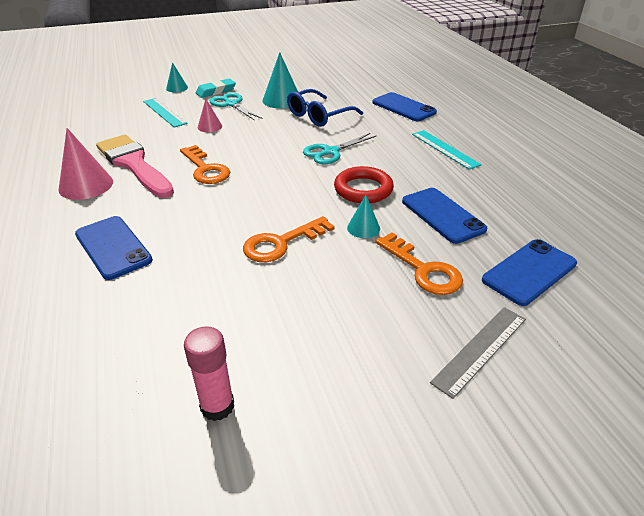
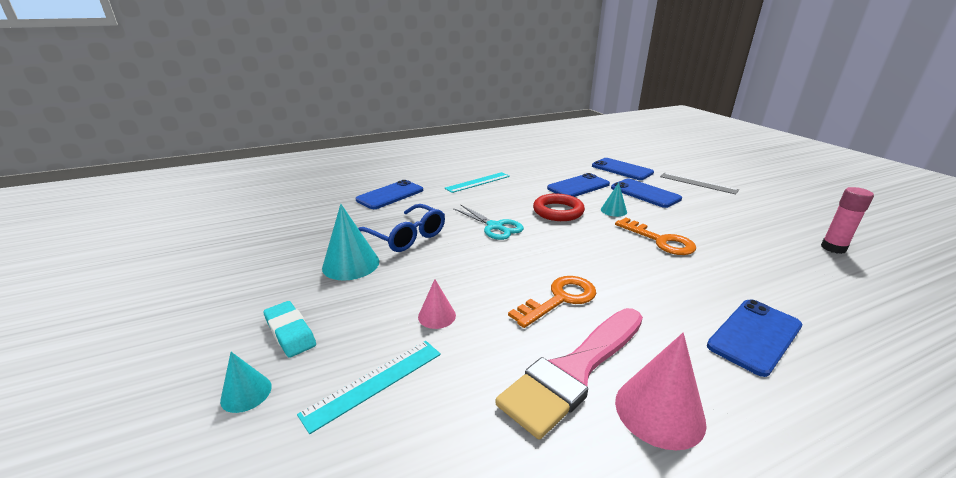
camera: 95 degrees left, 10 degrees down
turquoise scissors [209,92,262,120] -> none
orange key [375,233,463,295] -> blue phone [611,179,682,208]

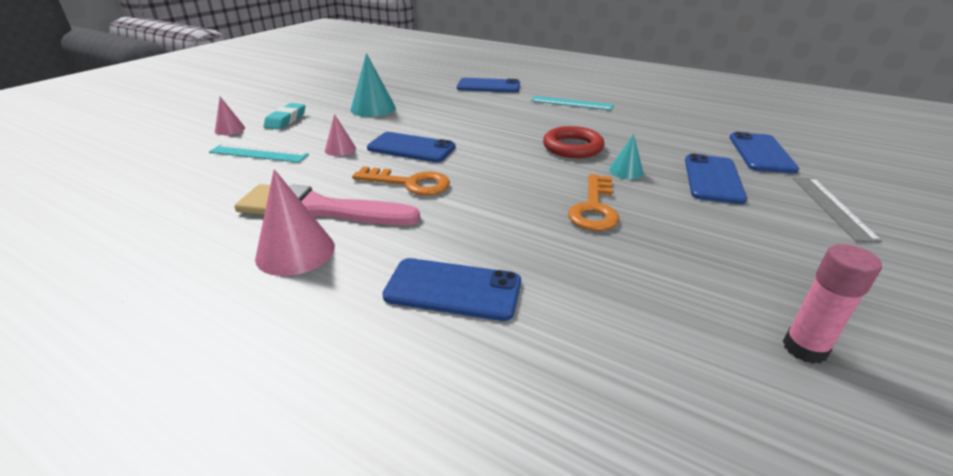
camera: 55 degrees right, 5 degrees up
turquoise cone [220,352,272,413] -> pink cone [215,97,245,135]
blue glasses [358,204,445,252] -> none
turquoise scissors [453,205,524,240] -> none
blue phone [547,173,610,197] -> blue phone moved to [367,132,456,162]

